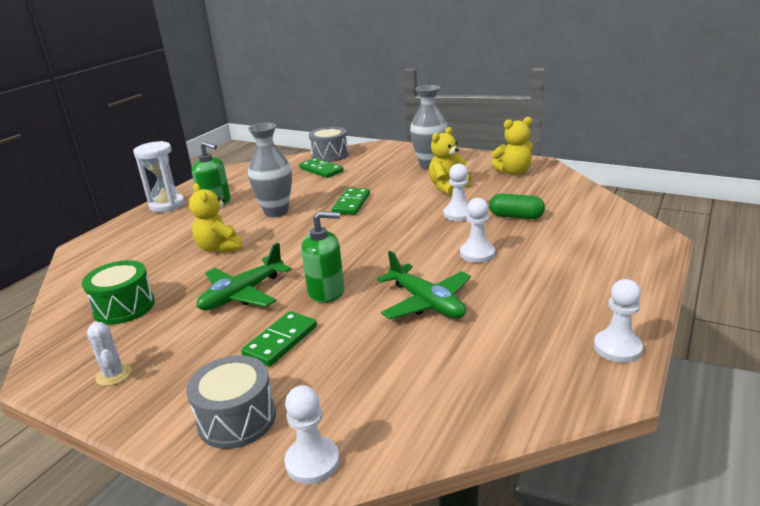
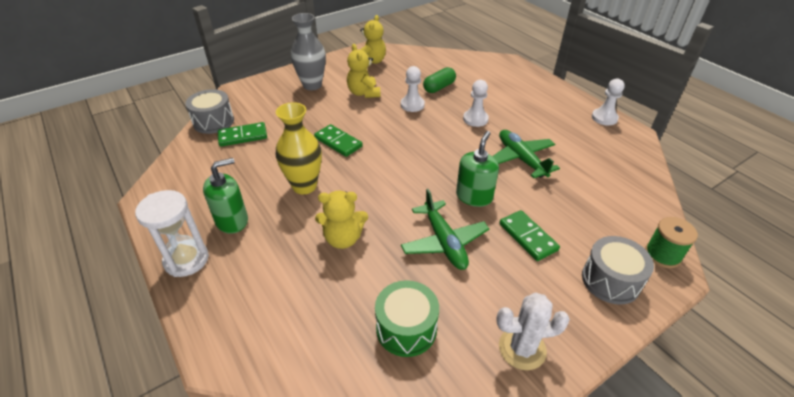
camera: 65 degrees left, 15 degrees up
white cactus [87,322,132,386] -> white cactus [496,293,570,370], size x1.50
grey vase [248,123,292,217] -> yellow vase [276,102,322,194]
white pawn [284,385,340,484] -> green spool [645,217,698,268]
green plane [377,251,471,319] -> green plane turned 105 degrees counterclockwise [492,130,560,178]

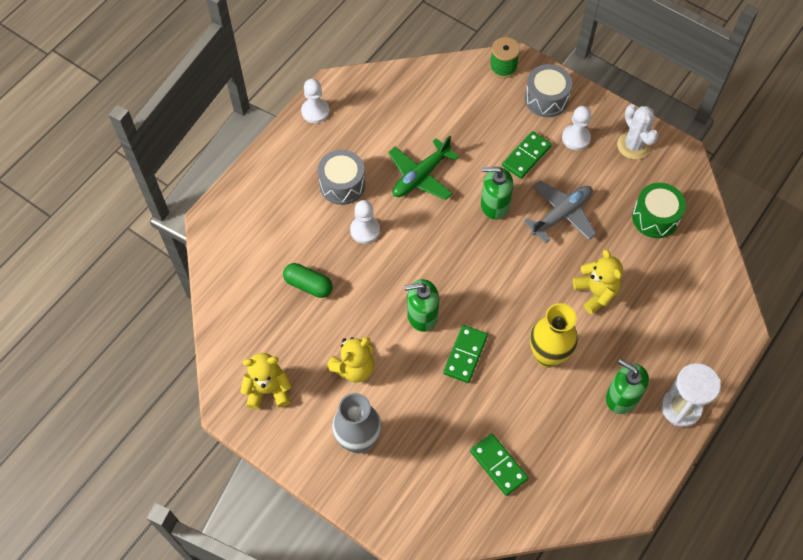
camera: 110 degrees left, 20 degrees up
grey drum [185,89,234,134] -> grey drum moved to [318,150,365,205]
white pawn [401,66,425,112] -> white pawn moved to [562,106,591,150]
green plane [401,189,489,270] -> grey plane [523,181,596,243]
none -> green soap dispenser [404,279,439,332]

